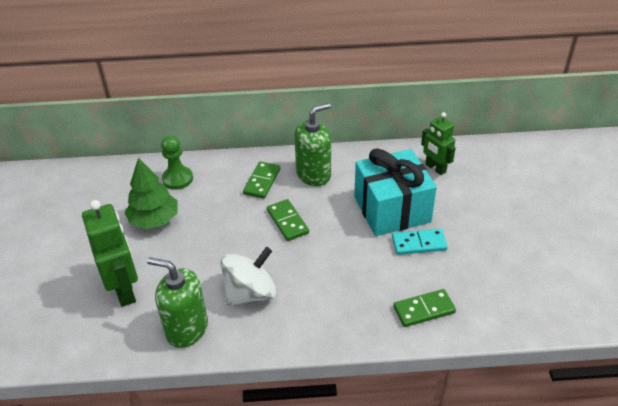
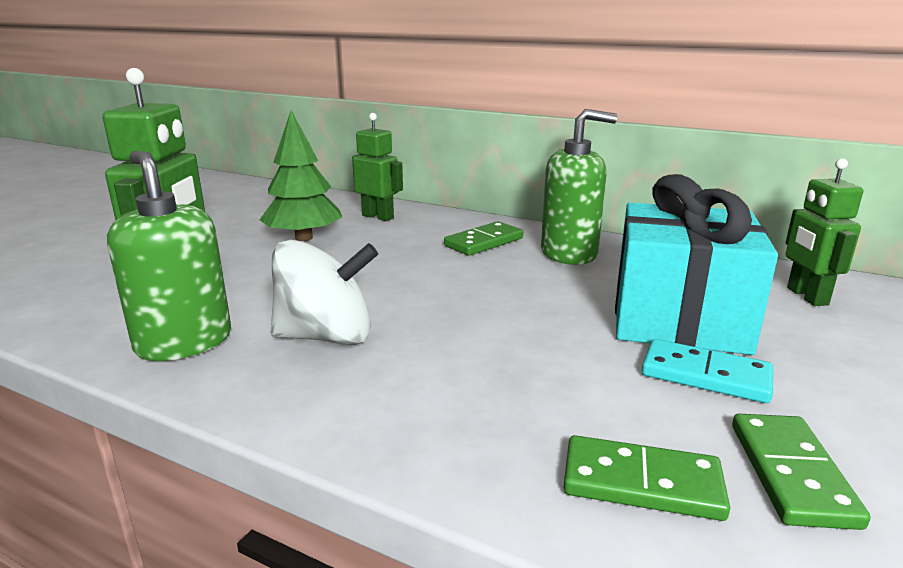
camera: 30 degrees right, 20 degrees down
green pawn [161,135,193,190] -> green robot [352,113,403,221]
green domino [267,199,309,241] -> green domino moved to [732,414,871,530]

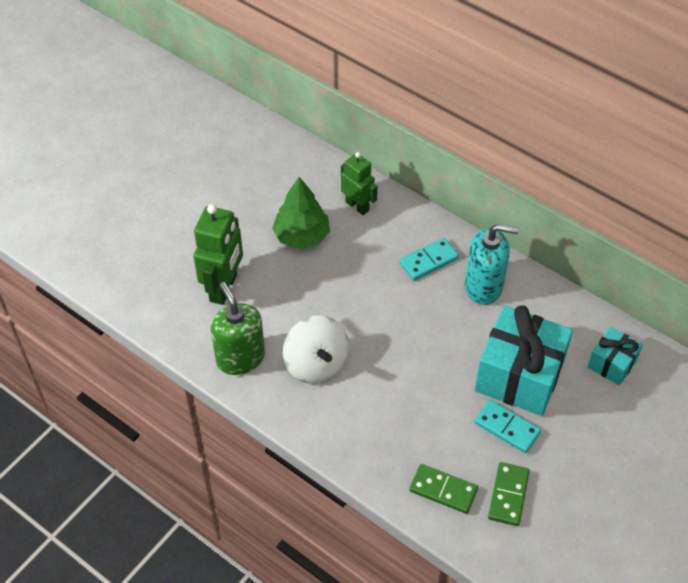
camera: 10 degrees right, 30 degrees up
white spinning top [271,240,378,345] -> white spinning top turned 60 degrees clockwise [283,315,349,384]
green domino [444,221,523,256] -> turquoise domino [399,238,459,280]
green soap dispenser [541,109,617,265] -> turquoise soap dispenser [465,224,519,305]
green robot [785,158,863,306] -> turquoise gift [588,327,643,385]

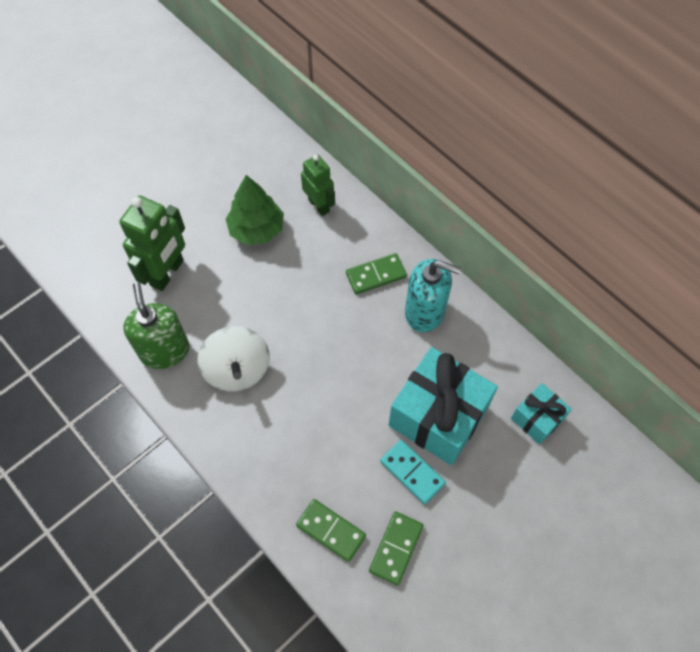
camera: 10 degrees right, 10 degrees up
turquoise domino [399,238,459,280] -> green domino [346,253,407,294]

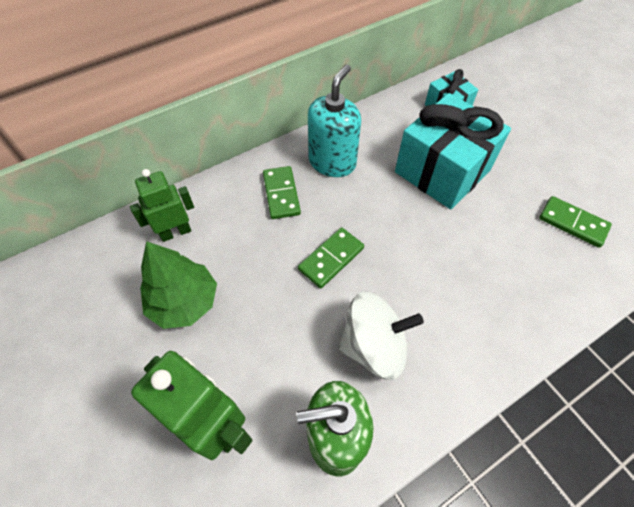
camera: 80 degrees left, 5 degrees down
green domino [296,499,366,562] -> green domino moved to [298,227,364,288]
turquoise domino [380,440,446,504] -> none

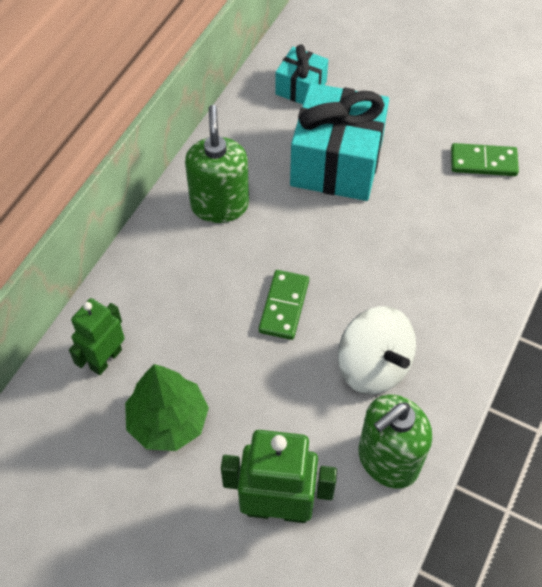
camera: 30 degrees left, 0 degrees up
green domino [263,166,301,219] -> none
turquoise soap dispenser [308,65,361,177] -> green soap dispenser [185,105,249,223]
white spinning top [338,291,424,380] -> white spinning top turned 90 degrees clockwise [338,306,416,395]

